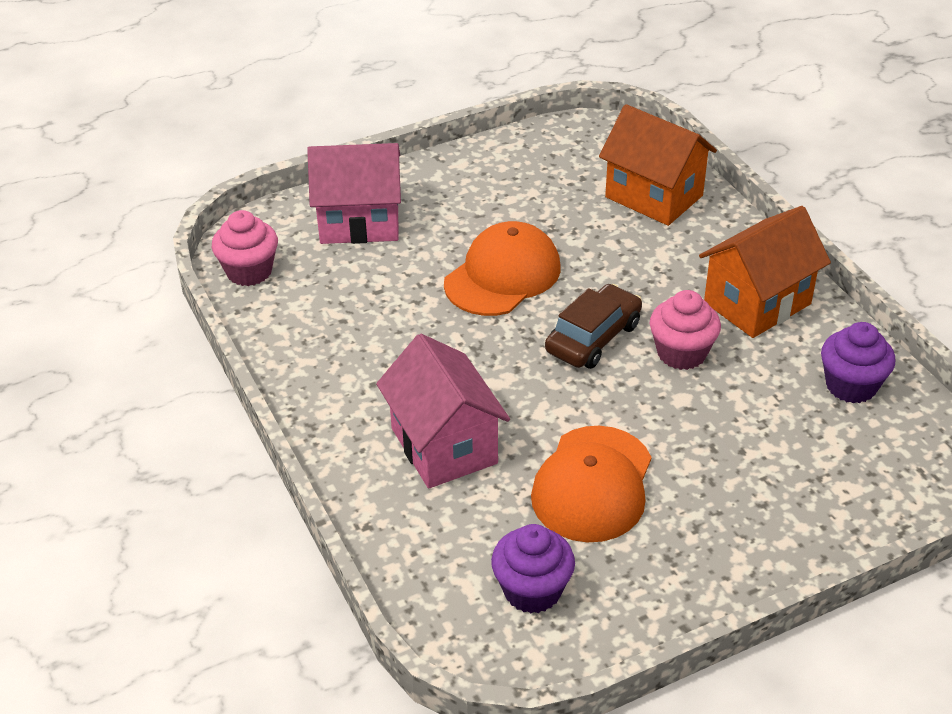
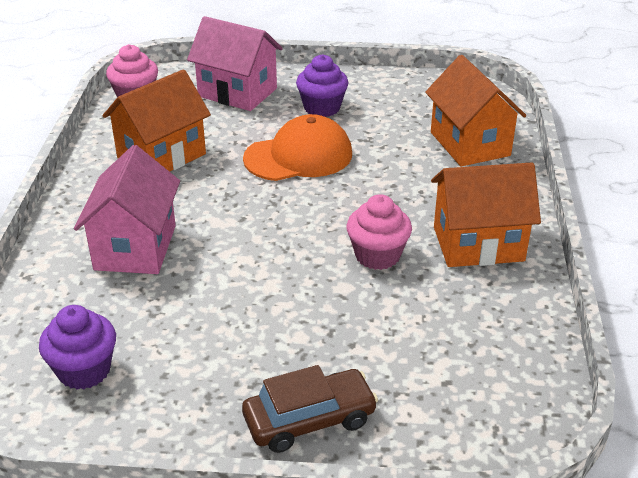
camera: 30 degrees right, 5 degrees down
orange cap [531,426,651,542] -> none
brown car [545,284,642,369] -> brown car moved to [242,365,378,453]
purple cupcake [821,322,895,403] -> purple cupcake moved to [296,54,348,117]
none -> orange house [102,69,211,172]

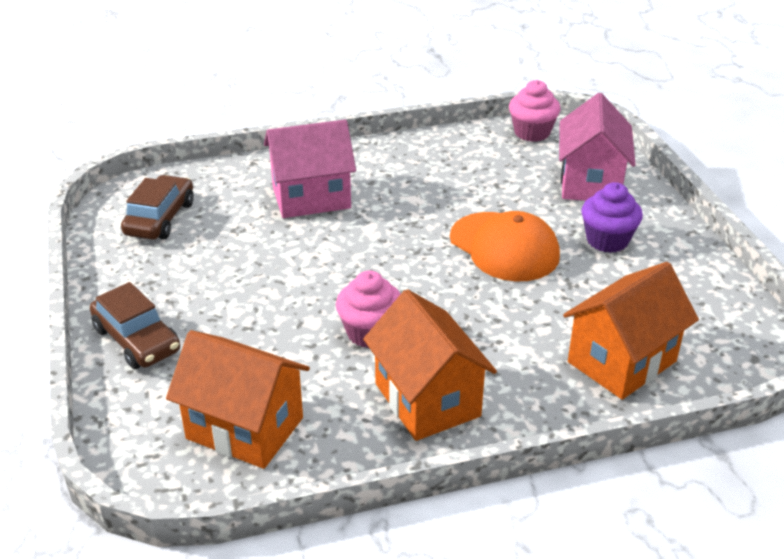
camera: 70 degrees right, 0 degrees up
purple cupcake [39,305,116,390] -> brown car [121,175,194,240]
orange house [102,69,211,172] -> orange house moved to [166,330,310,469]

